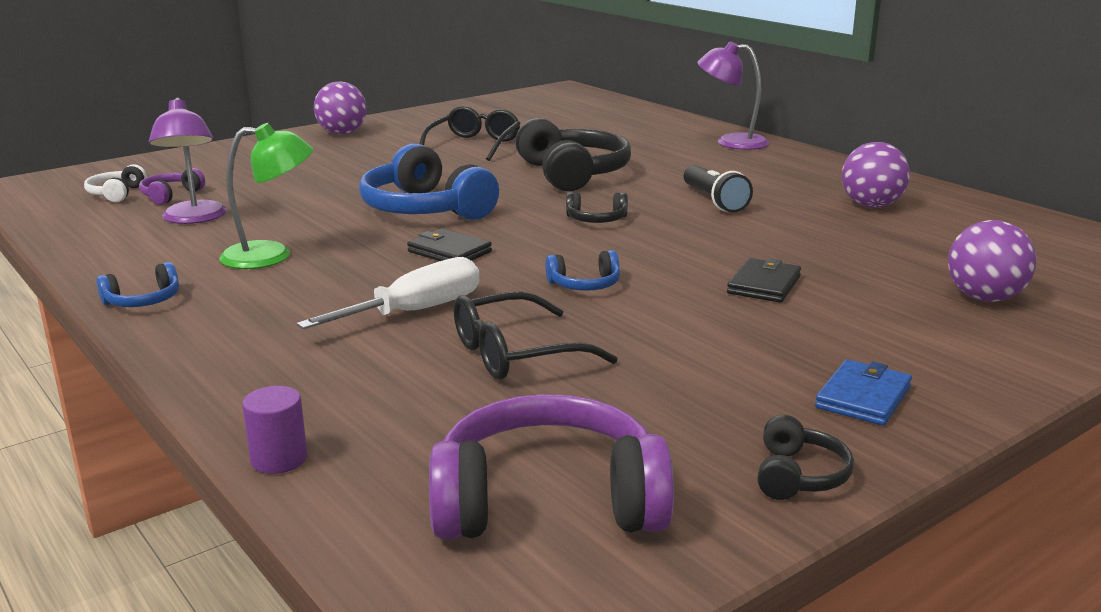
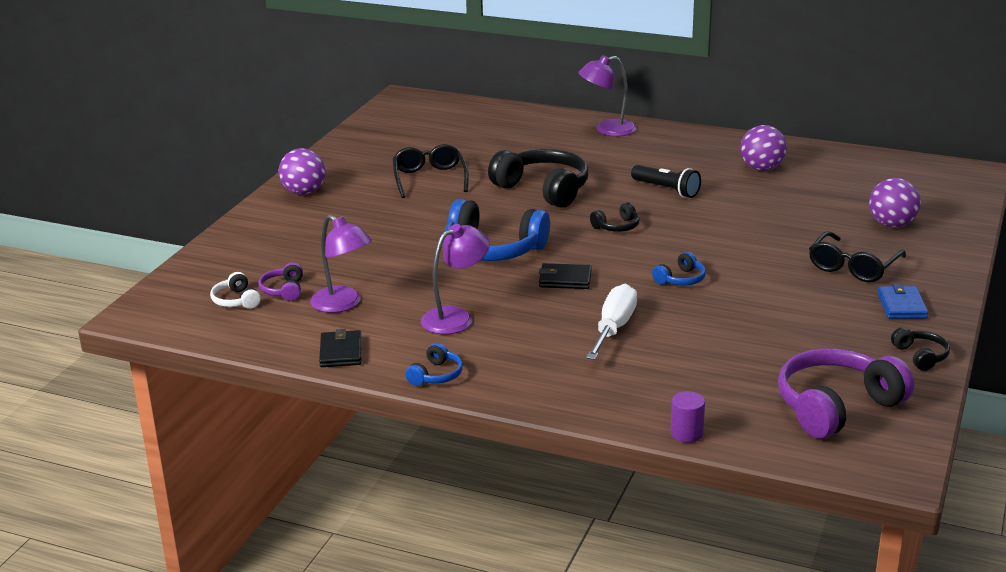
camera: 30 degrees left, 5 degrees up
green lamp [219,123,314,269] -> purple lamp [421,224,490,334]
black glasses [454,291,618,380] -> black glasses moved to [809,231,906,282]
black wallet [727,258,801,303] -> black wallet moved to [319,329,362,367]

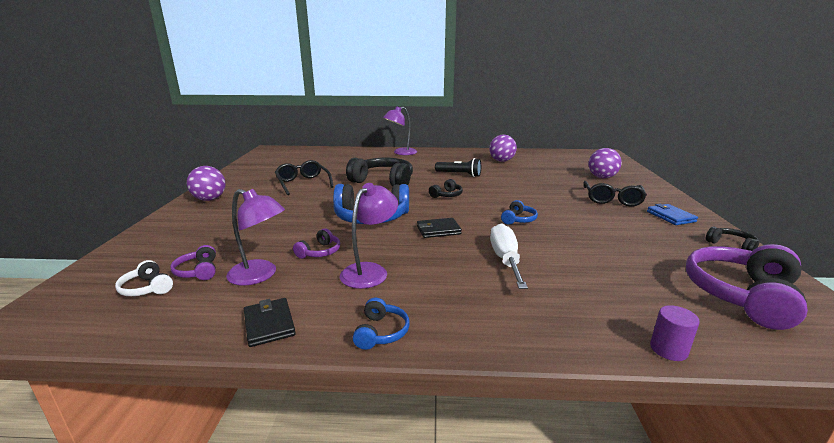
camera: 20 degrees left, 5 degrees down
none -> purple headphones [293,228,340,259]

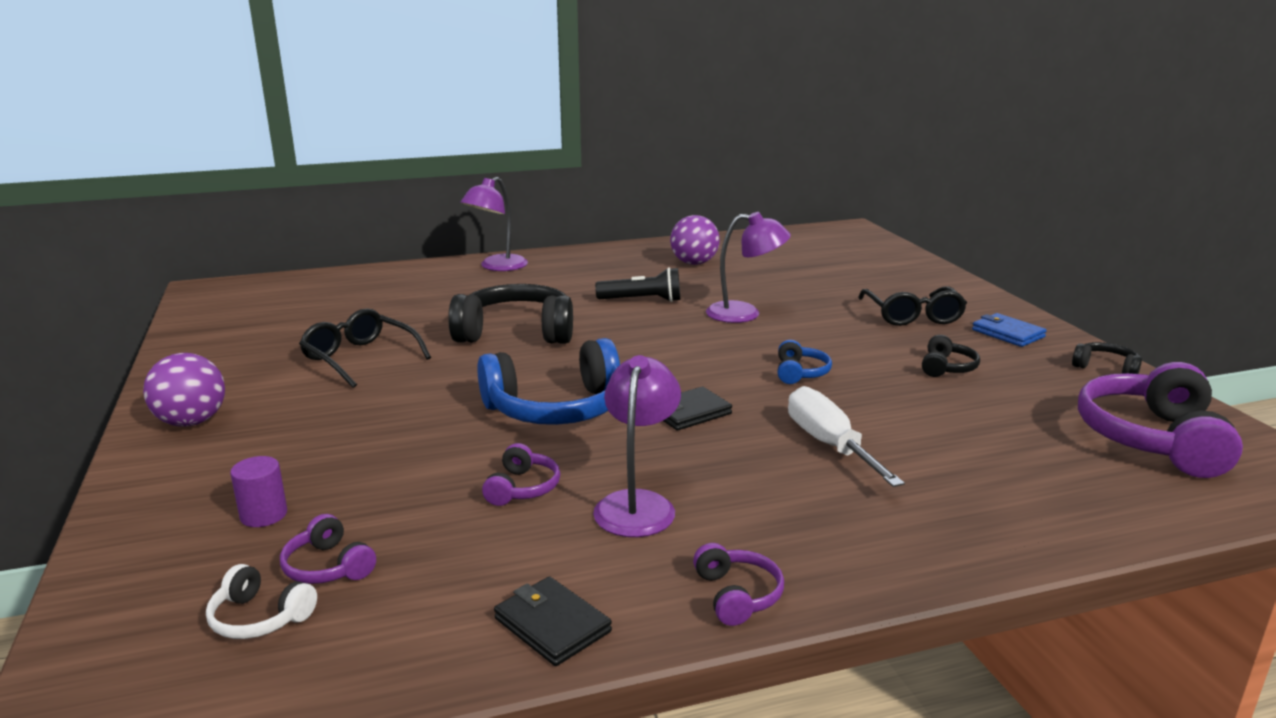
camera: 20 degrees left, 0 degrees up
purple lamp [226,189,285,286] -> purple lamp moved to [706,212,791,323]
blue headphones [353,298,410,350] -> purple headphones [693,543,784,626]
black headphones [429,179,463,198] -> black headphones moved to [922,335,980,377]
purple ball [589,148,622,178] -> none
purple cylinder [650,305,700,361] -> purple cylinder moved to [230,456,287,527]

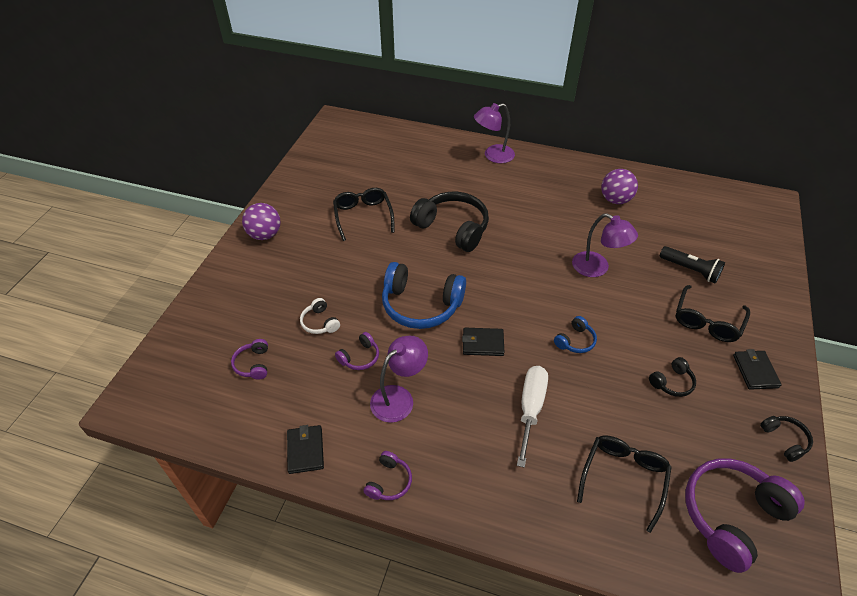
camera: 35 degrees right, 25 degrees up
white headphones [206,564,317,639] -> white headphones moved to [300,298,340,334]
purple cylinder [230,456,287,527] -> none
black flashlight [595,267,680,302] -> black flashlight moved to [660,246,725,283]
blue wallet [972,313,1047,347] -> black wallet [733,349,782,390]
none -> black glasses [577,435,672,533]

